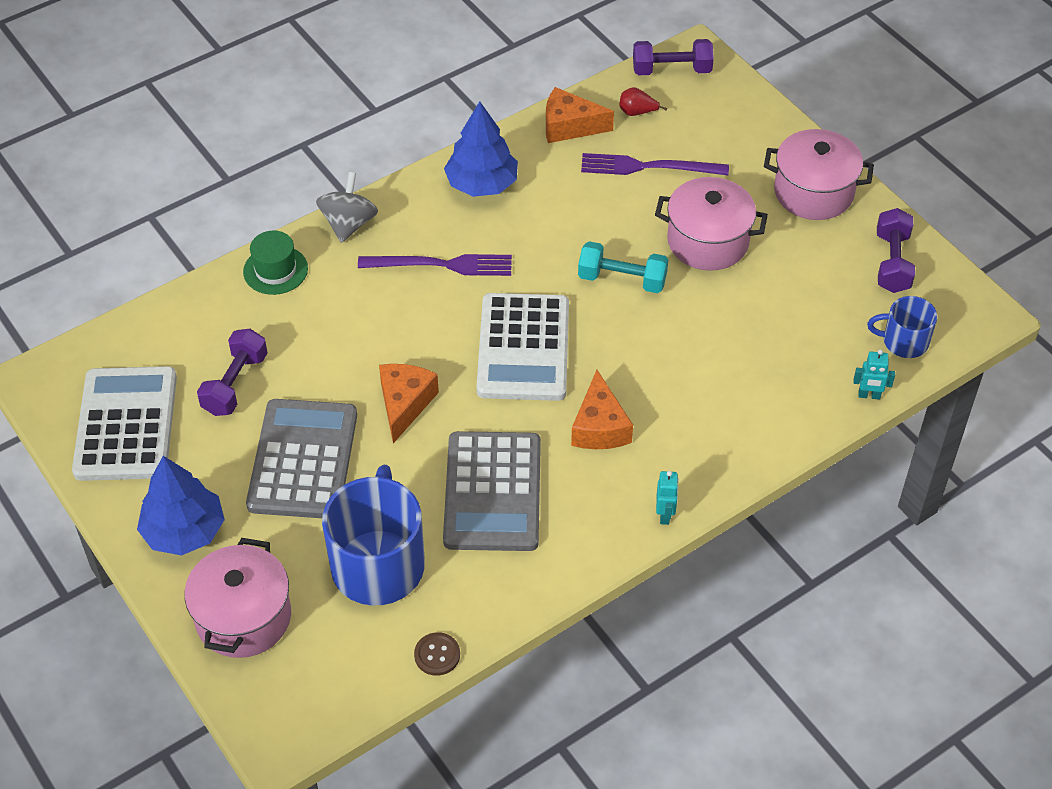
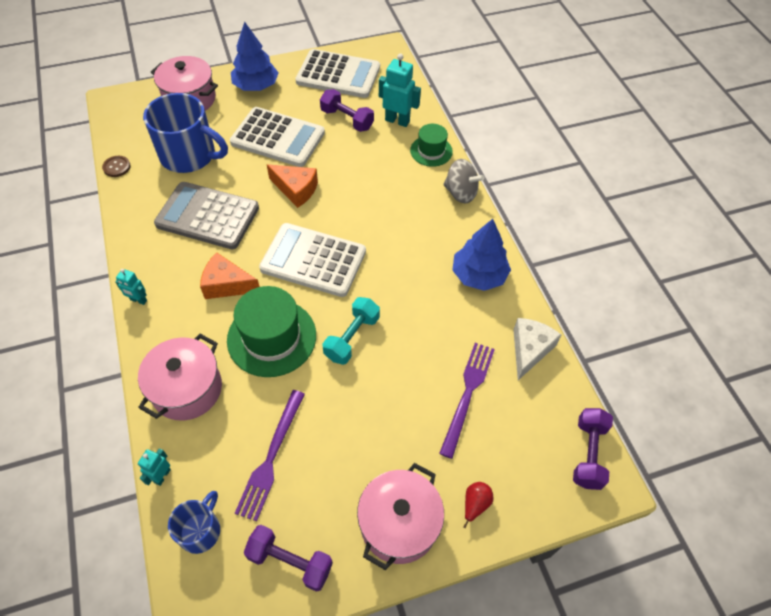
camera: 105 degrees right, 5 degrees up
grey calculator [246,399,357,518] -> white calculator [230,107,325,167]
purple fork [358,254,512,276] -> purple fork moved to [235,390,305,521]
orange cheese [546,87,614,143] -> white cheese [513,318,561,380]
red pear [619,87,667,116] -> red pear moved to [463,482,494,528]
pink pot [655,177,768,271] -> pink pot moved to [138,334,222,420]
none -> green hat [227,286,316,377]
none -> turquoise robot [379,53,421,127]

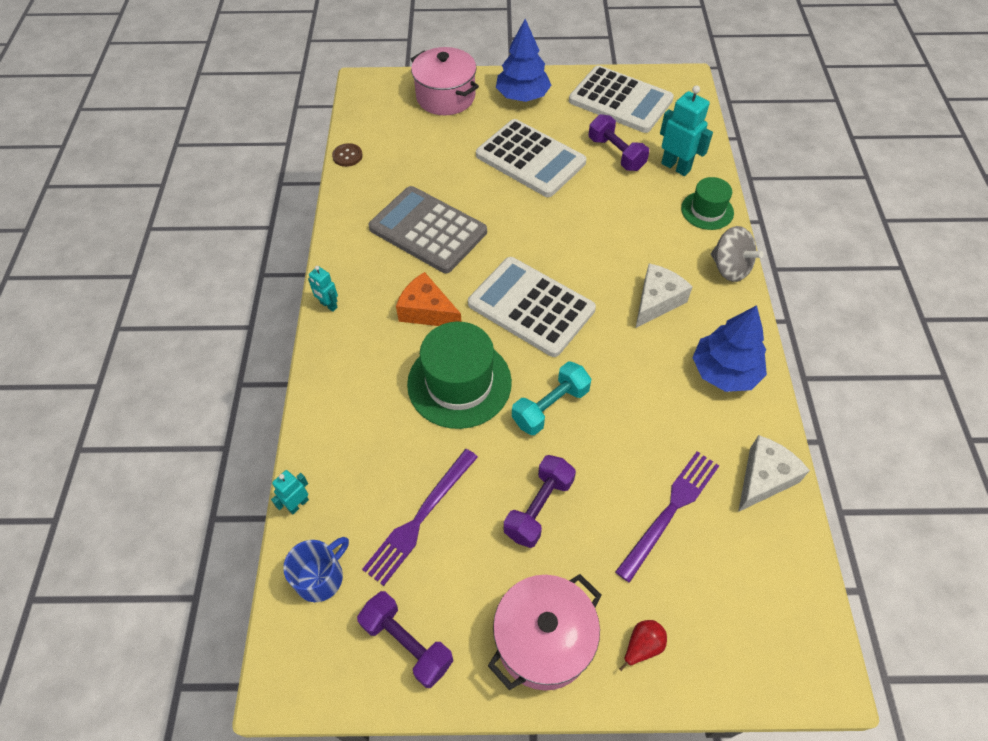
camera: 20 degrees right, 0 degrees up
pink pot [138,334,222,420] -> none
blue mug [143,93,228,173] -> none
orange cheese [267,164,318,208] -> none
purple dumbbell [573,408,613,490] -> purple dumbbell moved to [504,455,576,548]
none -> white cheese [636,263,692,328]

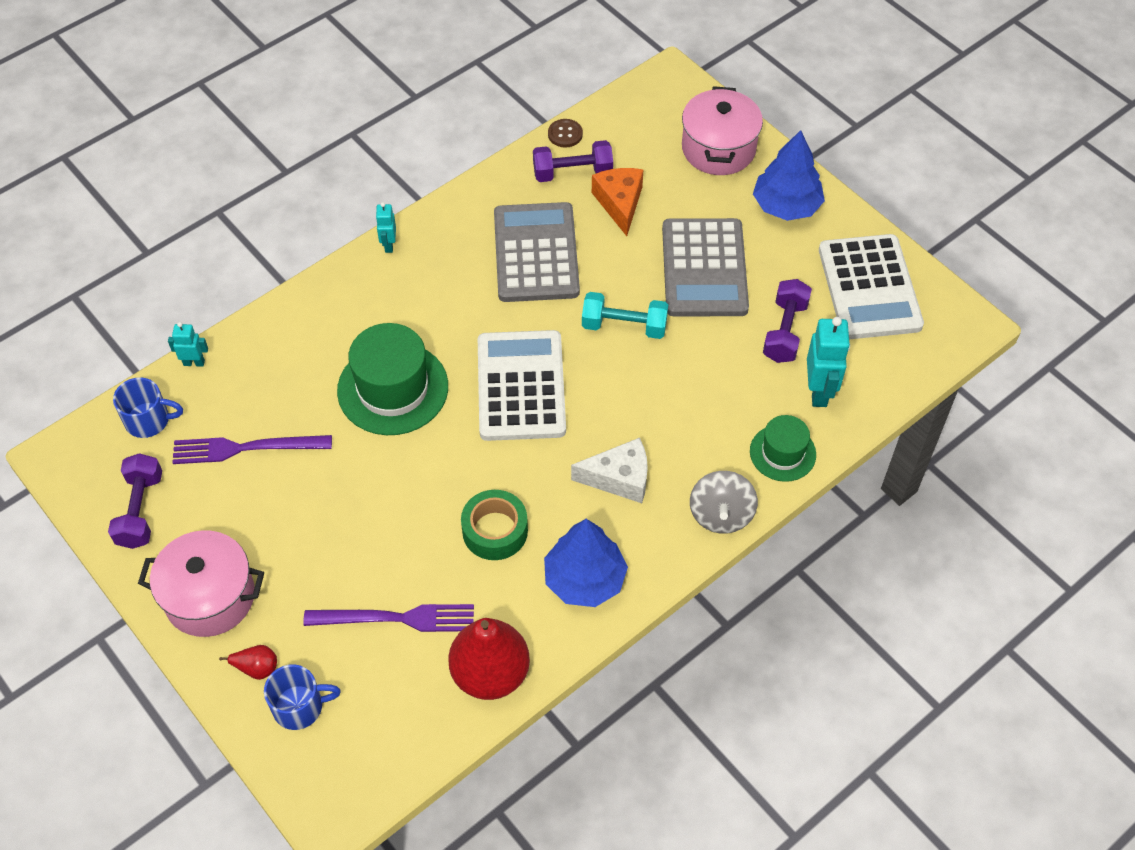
camera: 50 degrees right, 0 degrees up
orange cheese [396,272,462,326] -> orange cheese moved to [592,168,644,236]
white calculator [476,119,586,197] -> grey calculator [662,218,749,316]
purple dumbbell [504,455,576,548] -> purple dumbbell moved to [533,140,613,182]
turquoise dumbbell [512,361,591,435] -> turquoise dumbbell moved to [582,292,668,339]
white cheese [738,435,810,512] -> red pear [448,618,530,700]
none -> blue mug [264,664,341,730]
none -> green tape [461,490,528,560]

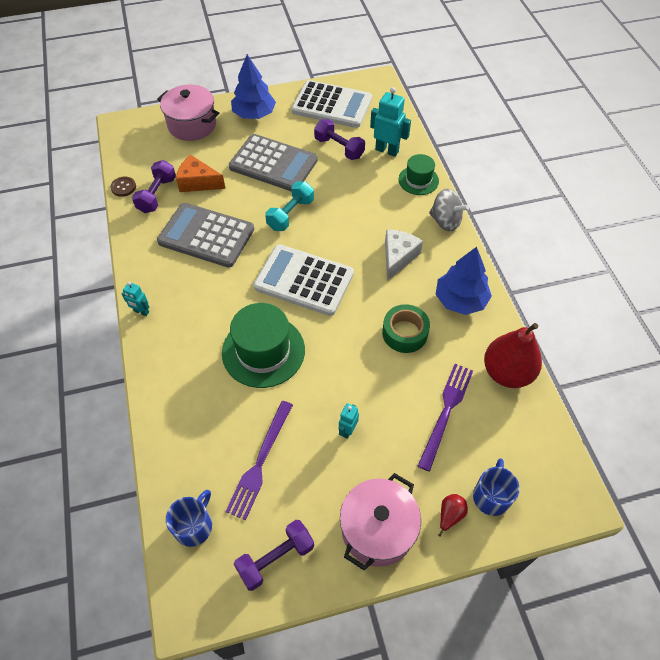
camera: 65 degrees left, 0 degrees up
purple dumbbell [108,453,162,549] -> purple dumbbell turned 60 degrees counterclockwise [234,520,314,591]
turquoise robot [168,322,208,367] -> turquoise robot moved to [339,403,359,439]

